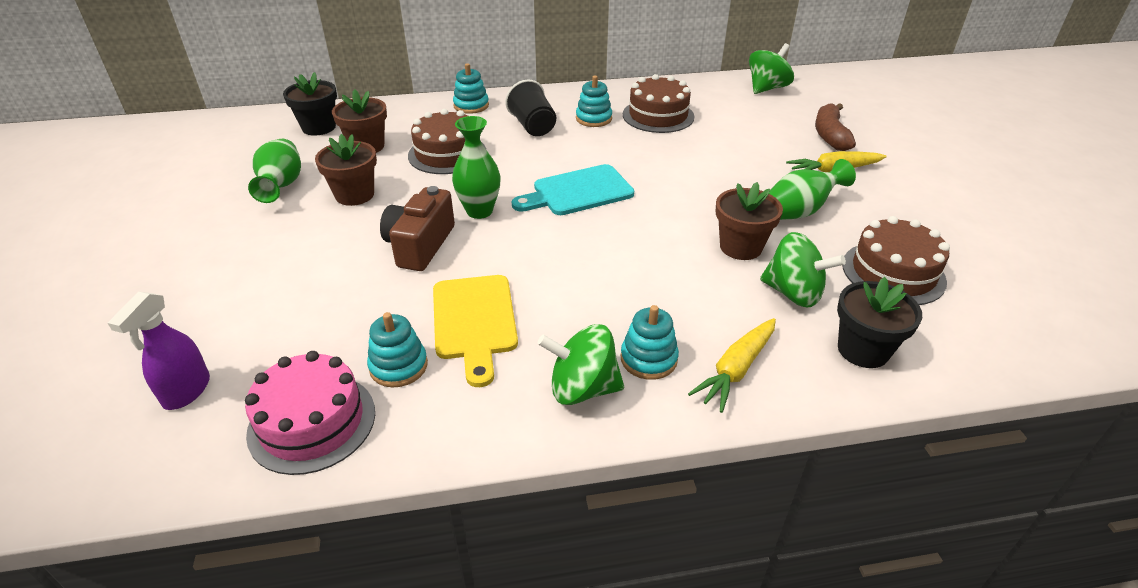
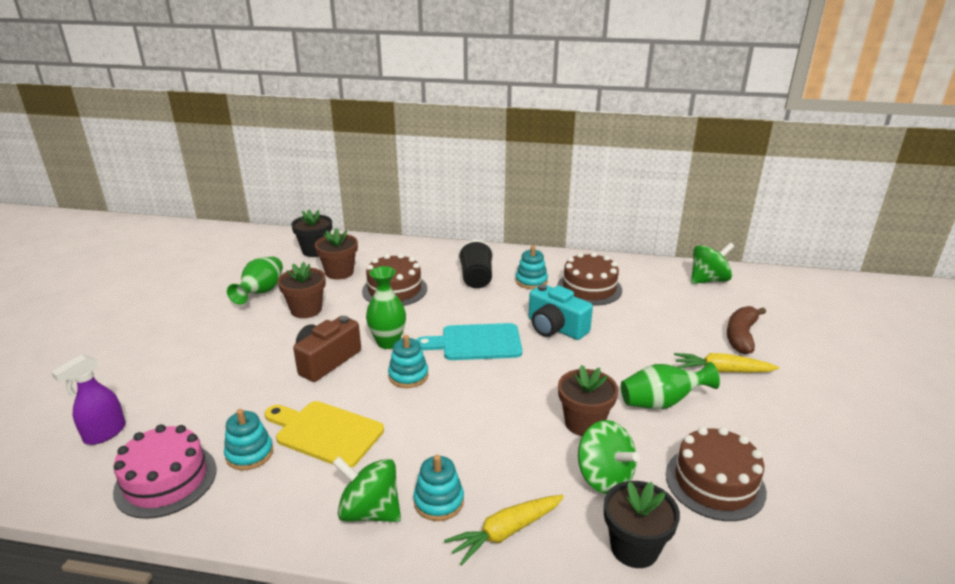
camera: 20 degrees right, 10 degrees down
yellow cutting board [433,275,518,387] -> yellow cutting board turned 105 degrees clockwise [265,401,384,468]
turquoise stacking toy [453,63,489,114] -> turquoise stacking toy moved to [388,335,428,388]
none -> turquoise camera [529,284,593,340]

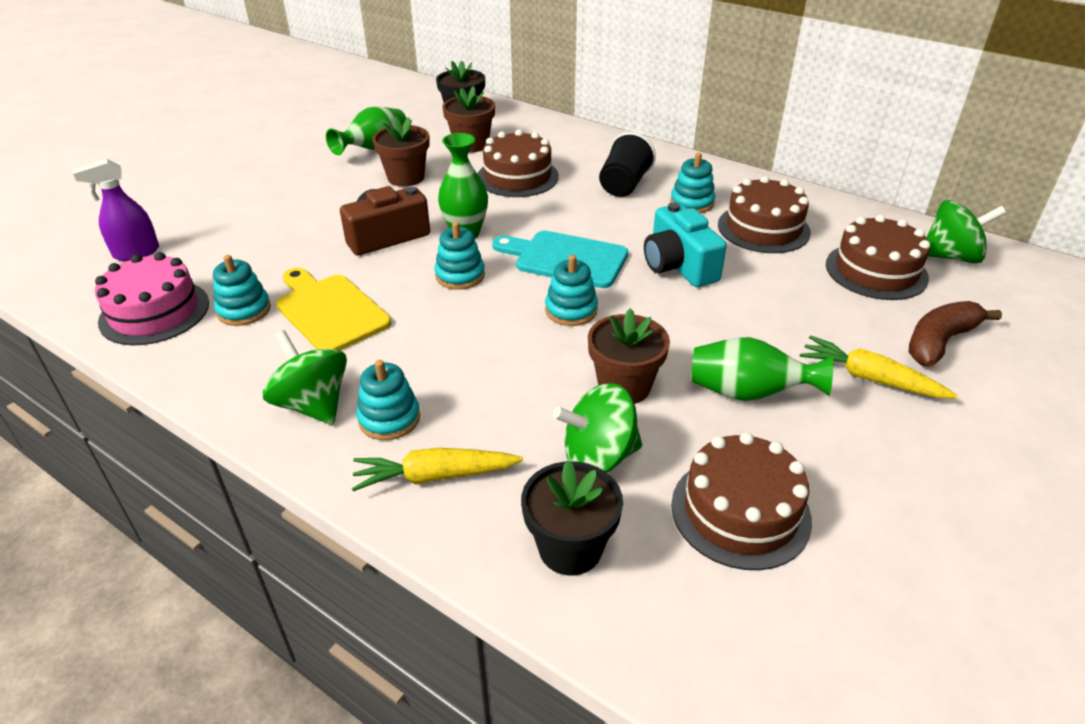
camera: 25 degrees right, 10 degrees up
green spinning top [578,420,640,494] -> green spinning top turned 90 degrees clockwise [553,383,642,473]
none -> turquoise stacking toy [545,255,598,326]
none -> brown cake [826,214,930,300]

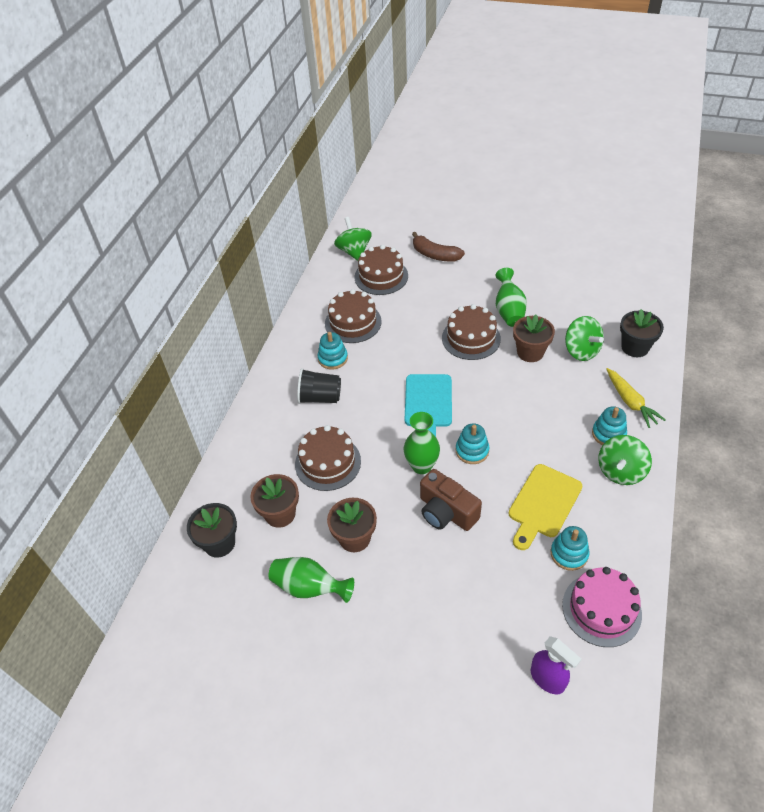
camera: 105 degrees left, 10 degrees up
turquoise stacking toy [545,255,598,326] -> none
turquoise camera [644,202,727,287] -> none
brown cake [671,432,812,570] -> brown cake moved to [442,304,501,360]
yellow carrot [800,335,958,398] -> none

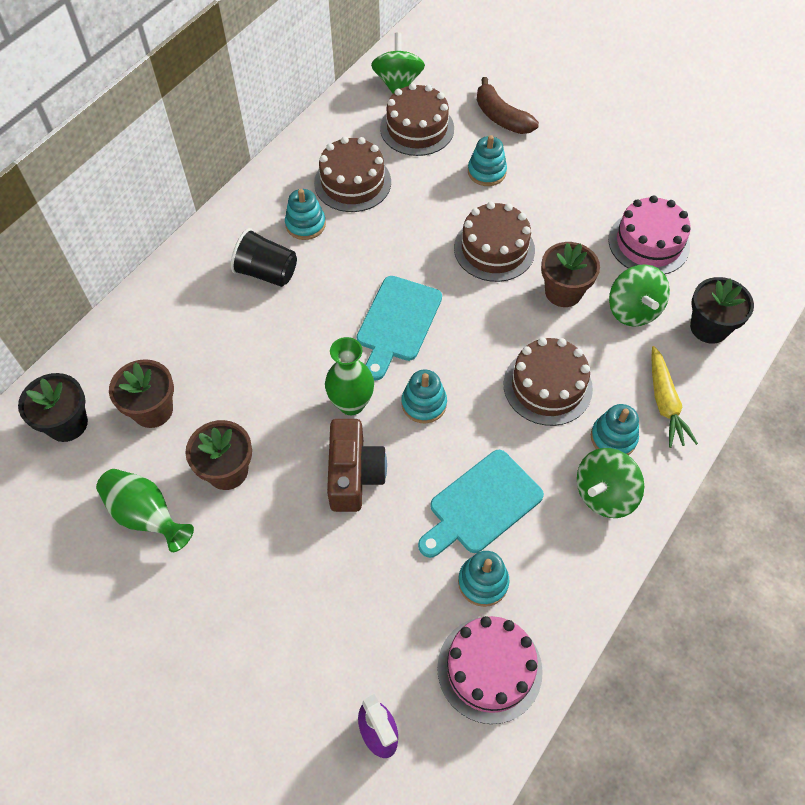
camera: 15 degrees right, 10 degrees up
brown cake [295,425,361,491] -> brown cake moved to [504,337,593,426]
brown camera [420,469,482,531] -> brown camera turned 150 degrees counterclockwise [327,419,387,512]
green vase [495,268,527,327] -> none
yellow cutting board [508,464,582,550] -> turquoise cutting board [418,450,544,558]
none -> turquoise stacking toy [468,135,507,186]
none -> pink cake [609,195,691,275]

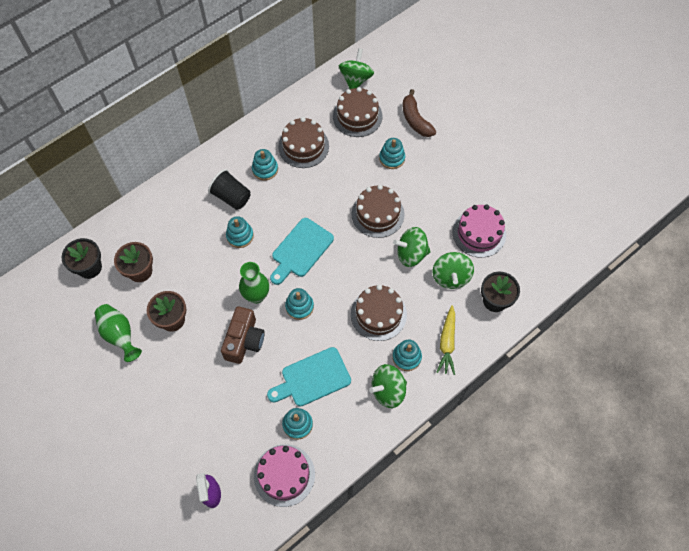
camera: 15 degrees right, 5 degrees up
brown flower pot [541,242,600,307] -> green spinning top [393,227,431,267]
none -> turquoise stacking toy [226,216,254,248]

